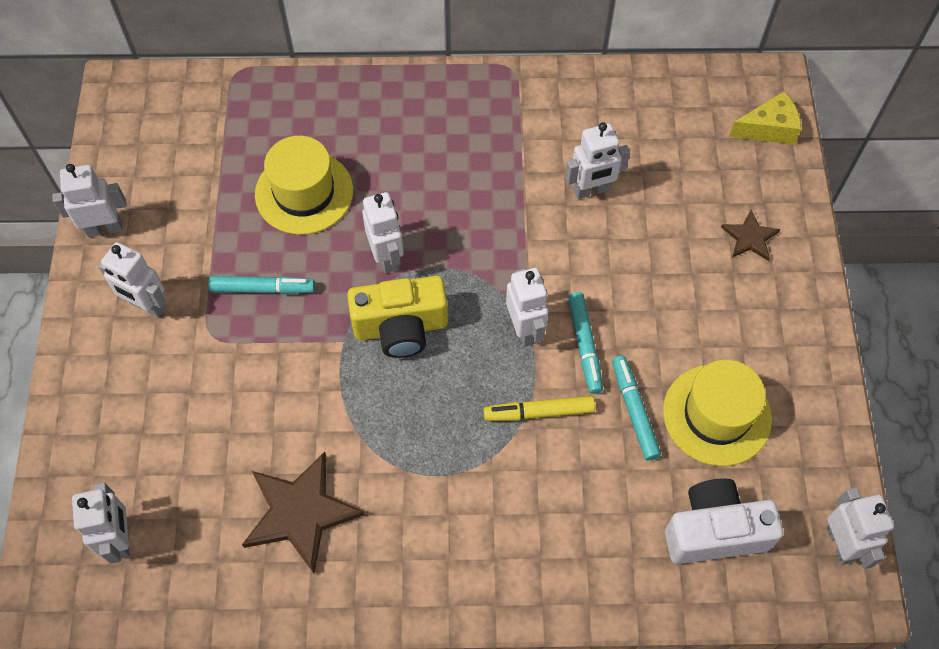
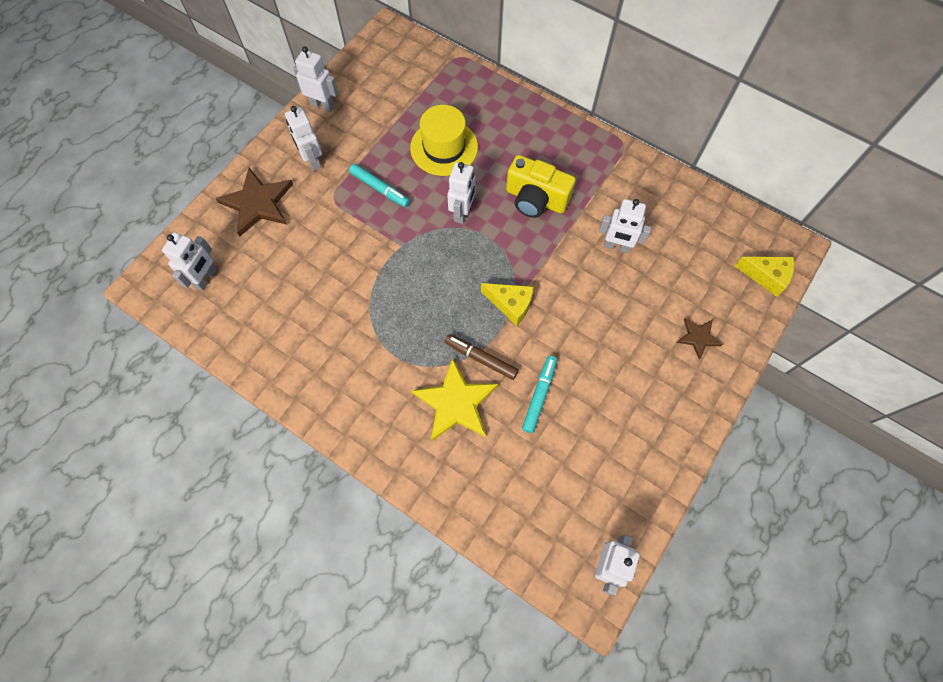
camera: 35 degrees right, 5 degrees up
brown star [242,452,365,573] -> brown star moved to [215,168,293,236]
yellow camera [347,276,448,358] -> yellow camera moved to [506,155,576,218]
yellow marker [484,396,595,421] -> brown marker [445,334,519,380]
white robot [506,268,548,347] -> yellow cheese [481,283,533,326]
turquoise marker [568,292,603,394] -> none
yellow hat [663,360,772,466] -> none
white camera [665,478,783,564] -> none
none -> yellow star [412,358,498,442]

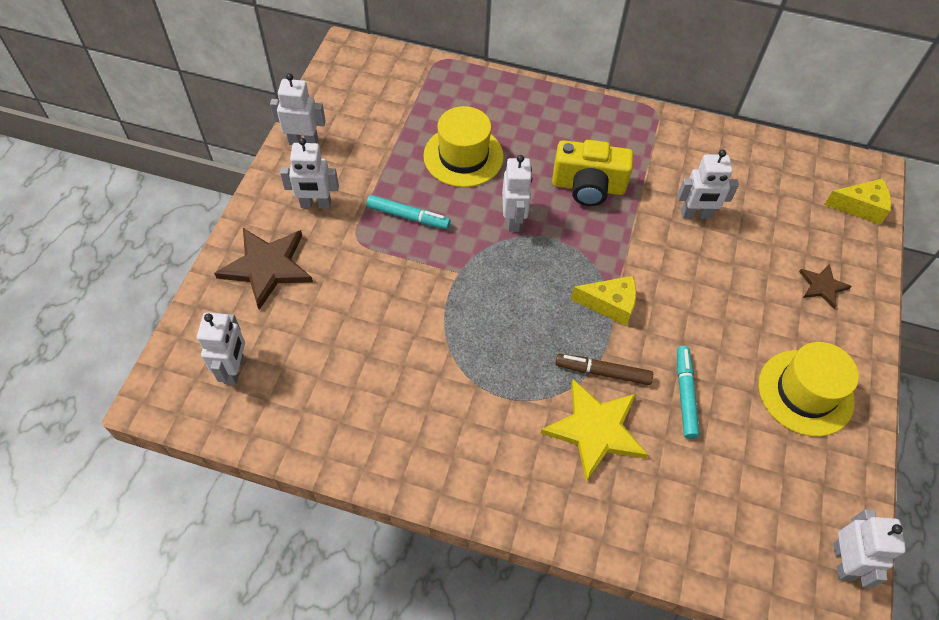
camera: 20 degrees left, 10 degrees down
white robot [285,106,322,171] -> white robot turned 45 degrees counterclockwise [280,138,339,209]
none -> yellow hat [759,342,859,437]

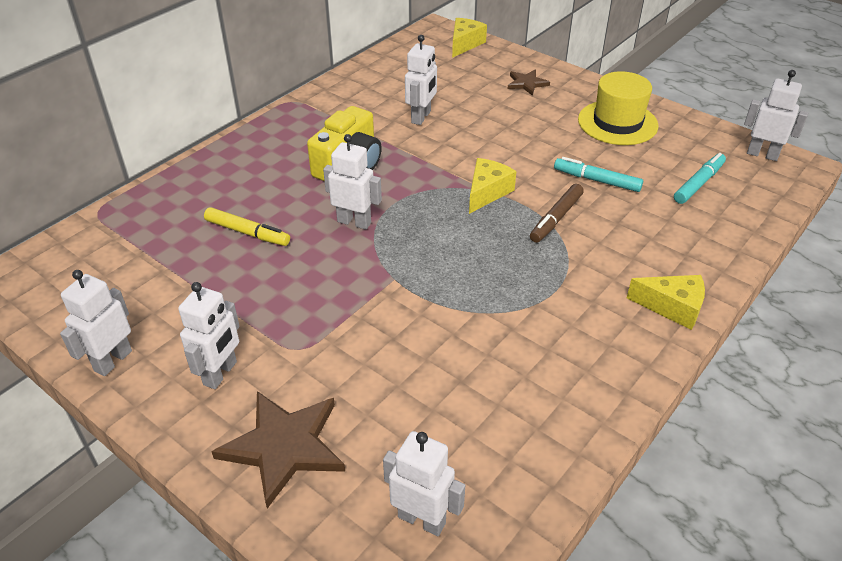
camera: 65 degrees left, 15 degrees down
turquoise marker [366,195,451,229] -> turquoise marker moved to [674,153,726,204]
yellow hat [423,106,504,187] -> yellow marker [204,207,290,246]
yellow star [541,379,648,482] -> none
none -> yellow cheese [627,275,705,330]

